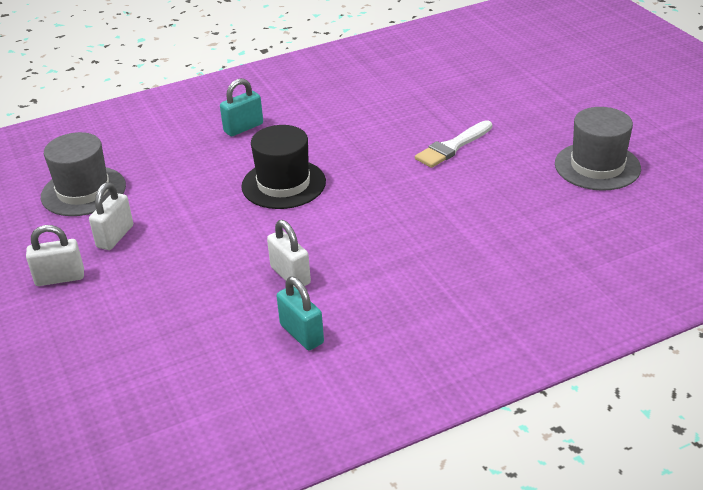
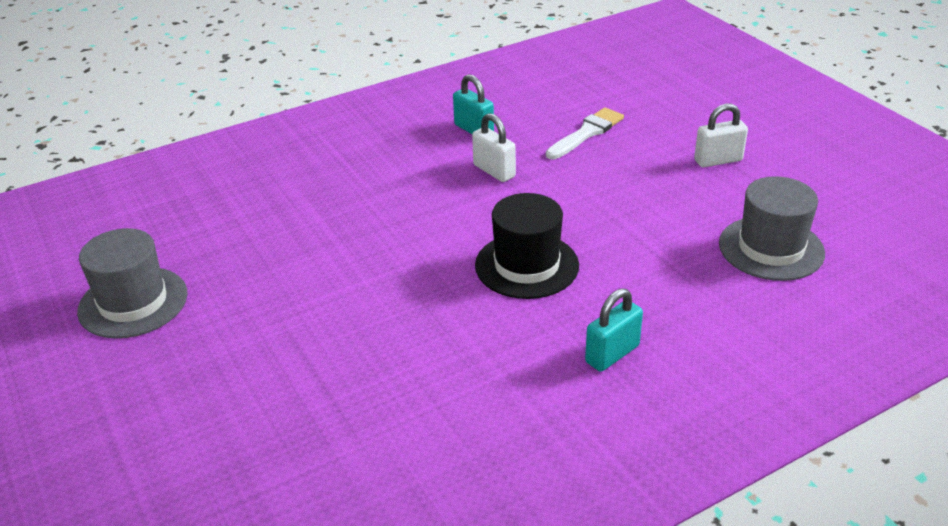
camera: 175 degrees right, 0 degrees up
white padlock [89,182,133,250] -> none
white brush [415,120,492,168] -> white brush moved to [546,107,624,159]

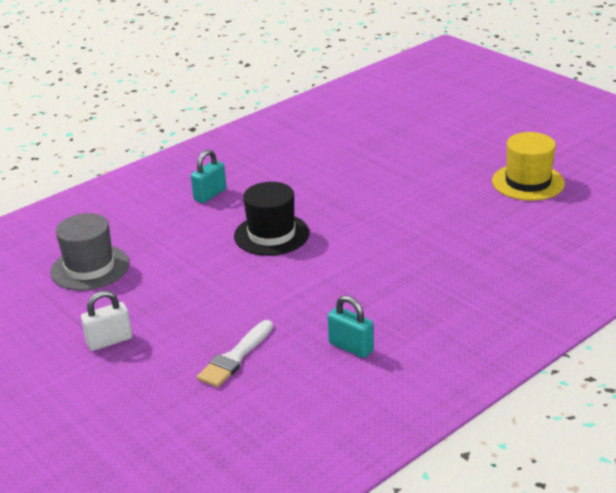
camera: 170 degrees right, 5 degrees down
grey hat [77,228,188,338] -> yellow hat [492,132,565,201]
white padlock [472,113,516,182] -> none

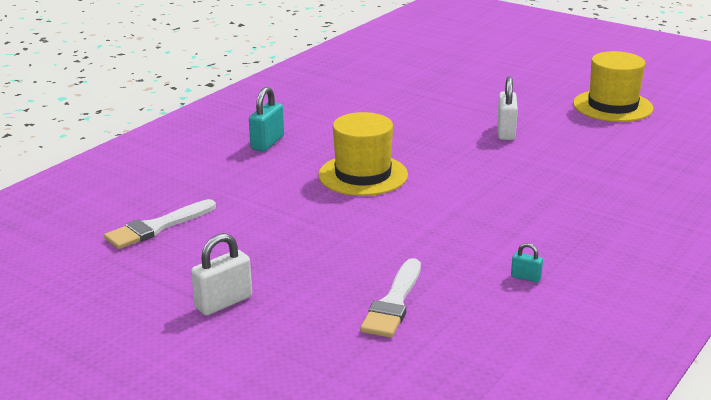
camera: 15 degrees left, 5 degrees down
grey hat [50,213,129,291] -> white brush [104,199,216,249]
black hat [234,182,310,256] -> yellow hat [318,112,408,196]
turquoise padlock [328,295,374,358] -> turquoise padlock [511,243,543,282], size x0.53
none -> white padlock [497,76,518,140]

